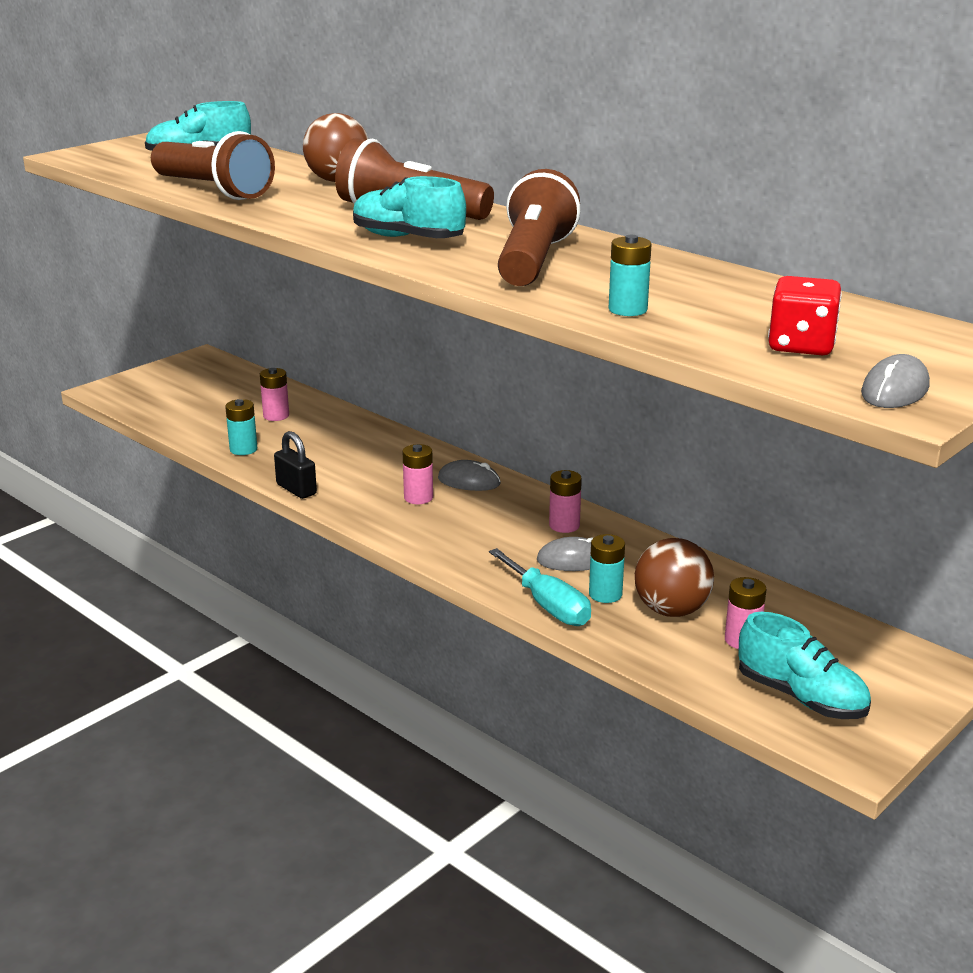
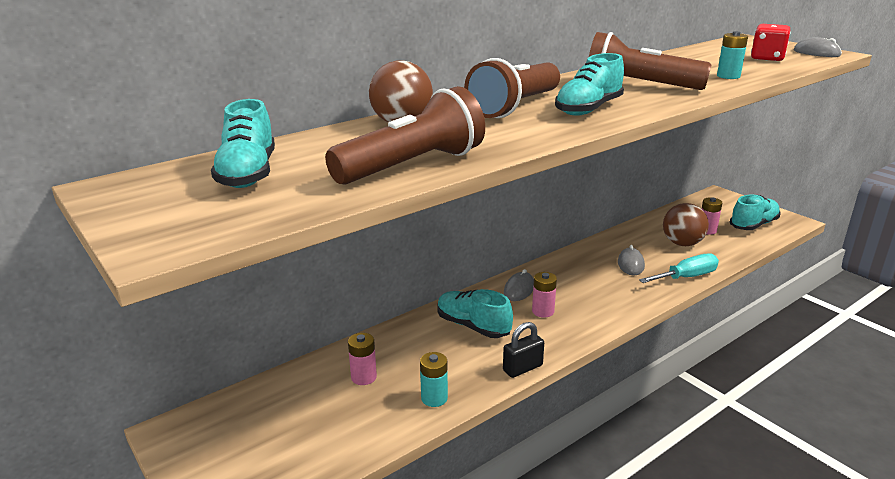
camera: 80 degrees left, 0 degrees up
pink battery [549,470,582,533] -> none
turquoise battery [589,534,625,603] -> none
none -> turquoise shoe [437,289,513,338]

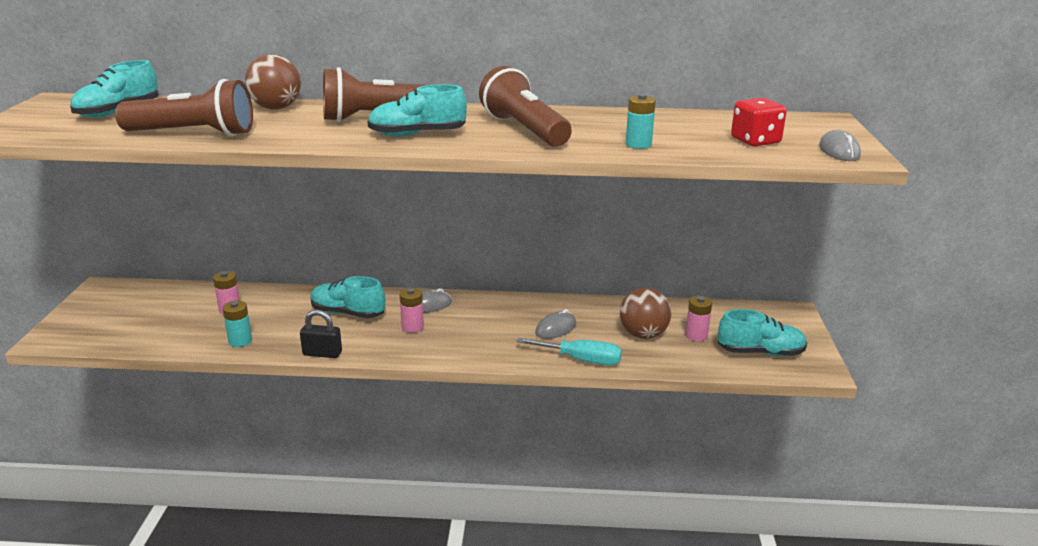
camera: 40 degrees right, 0 degrees up
turquoise shoe [437,289,513,338] -> turquoise shoe turned 60 degrees counterclockwise [310,276,385,318]

